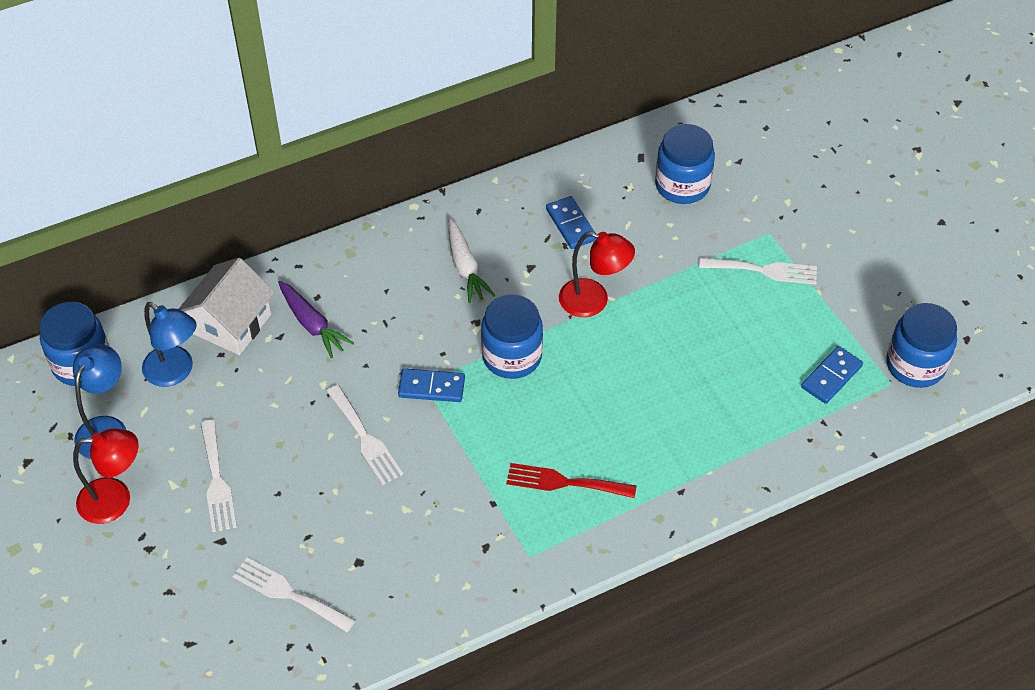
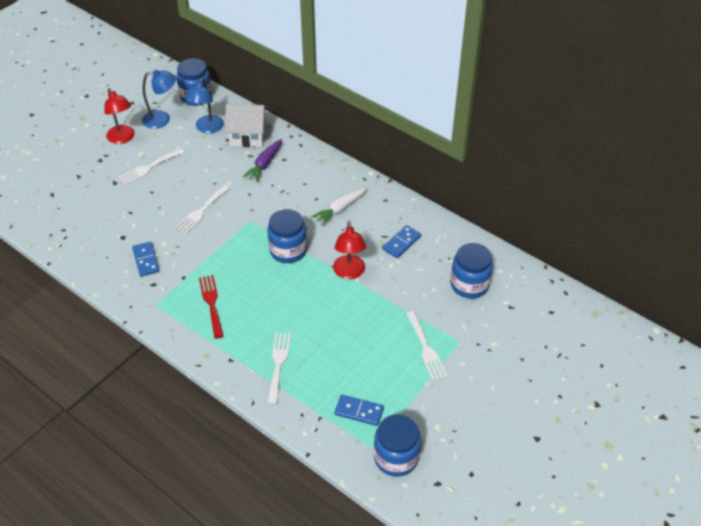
camera: 65 degrees right, 5 degrees down
white fork [232,558,356,633] -> white fork moved to [267,332,291,404]
blue domino [398,368,465,402] -> blue domino moved to [132,242,160,277]

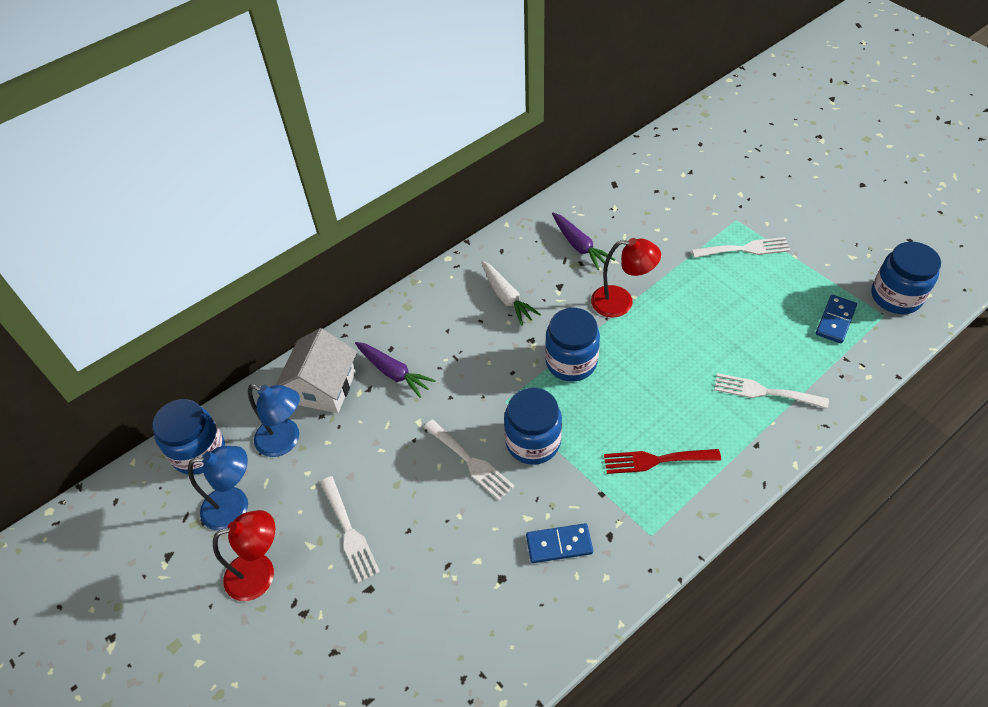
camera: 75 degrees left, 5 degrees up
blue lamp [142,70,176,129] -> blue lamp turned 75 degrees clockwise [188,446,248,531]
blue domino [383,225,421,258] -> purple carrot [552,213,615,270]
blue jar [451,243,493,299] -> blue jar moved to [504,388,562,465]

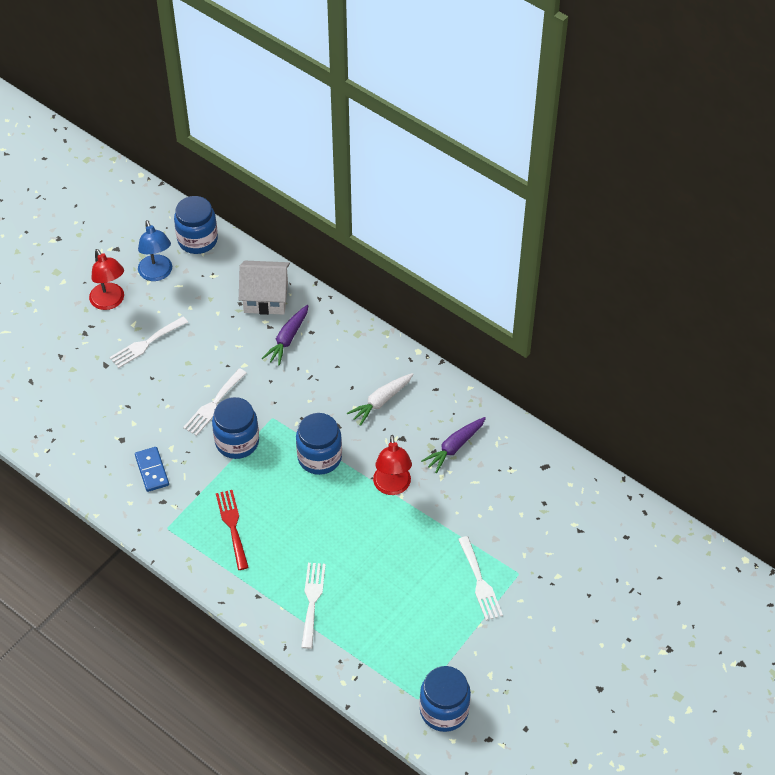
camera: 75 degrees right, 0 degrees up
blue lamp [248,384,300,457] -> none
blue domino [816,295,857,343] -> none

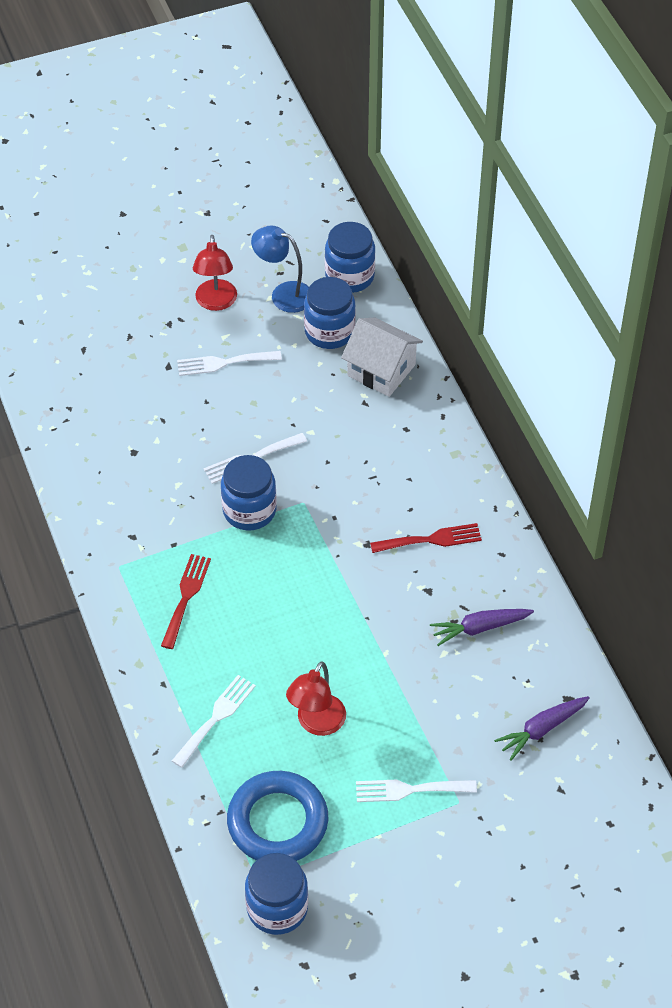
camera: 30 degrees right, 0 degrees up
blue domino [135,447,169,492] -> none
blue lamp [138,220,172,281] -> blue lamp turned 105 degrees clockwise [251,226,309,313]
purple carrot [262,305,308,366] -> purple carrot moved to [494,696,590,761]
blue jar [296,413,342,475] -> blue jar moved to [304,277,356,349]
white carrot [347,373,413,426] -> red fork [370,523,482,553]
red lamp [373,435,412,495] -> red lamp moved to [286,661,346,736]
white fork [458,536,503,621] -> white fork turned 75 degrees clockwise [356,780,477,802]
none -> blue ring [227,771,329,861]

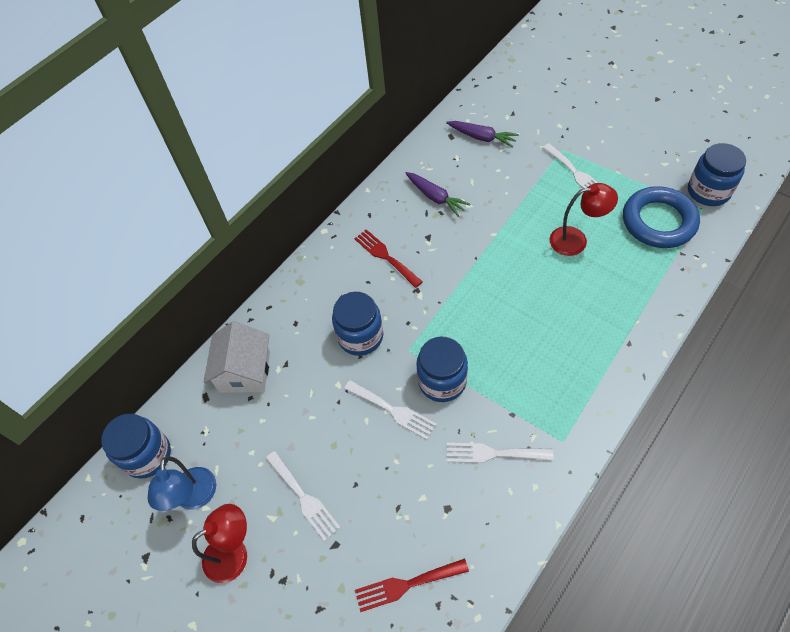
camera: 115 degrees left, 5 degrees up
red fork [161,554,211,649] -> red fork moved to [355,558,469,612]
white fork [172,675,256,768] -> white fork moved to [447,443,554,463]
blue jar [304,277,356,349] -> blue jar moved to [332,292,383,356]

